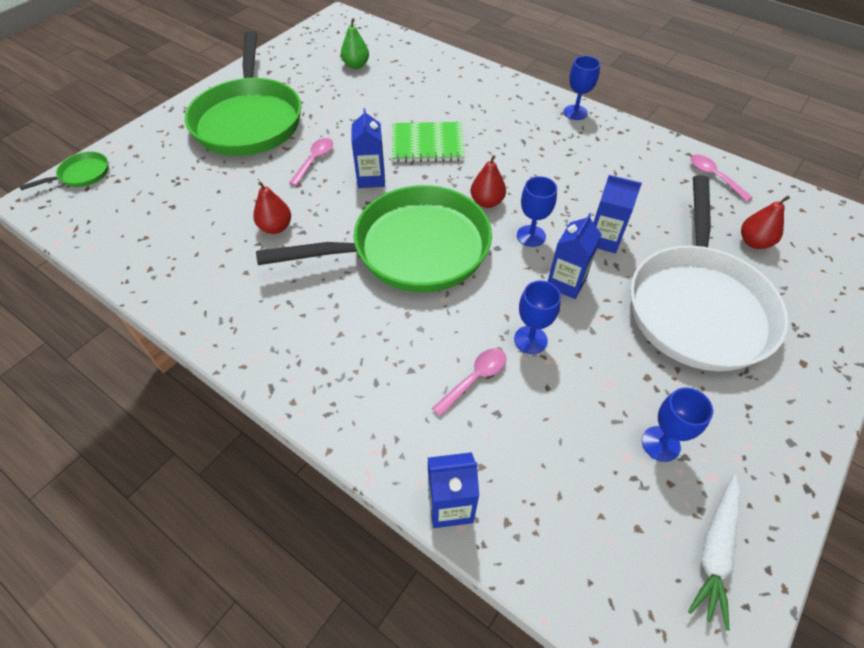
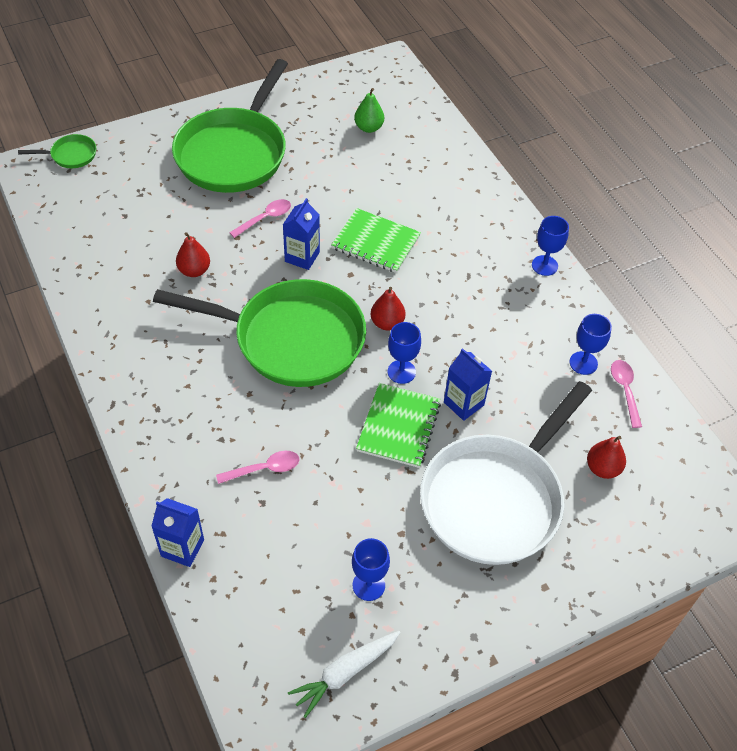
camera: 25 degrees right, 0 degrees up
blue goblet [514,281,561,354] -> blue goblet moved to [569,314,612,375]
blue carton [548,213,602,299] -> green notebook [356,383,441,468]

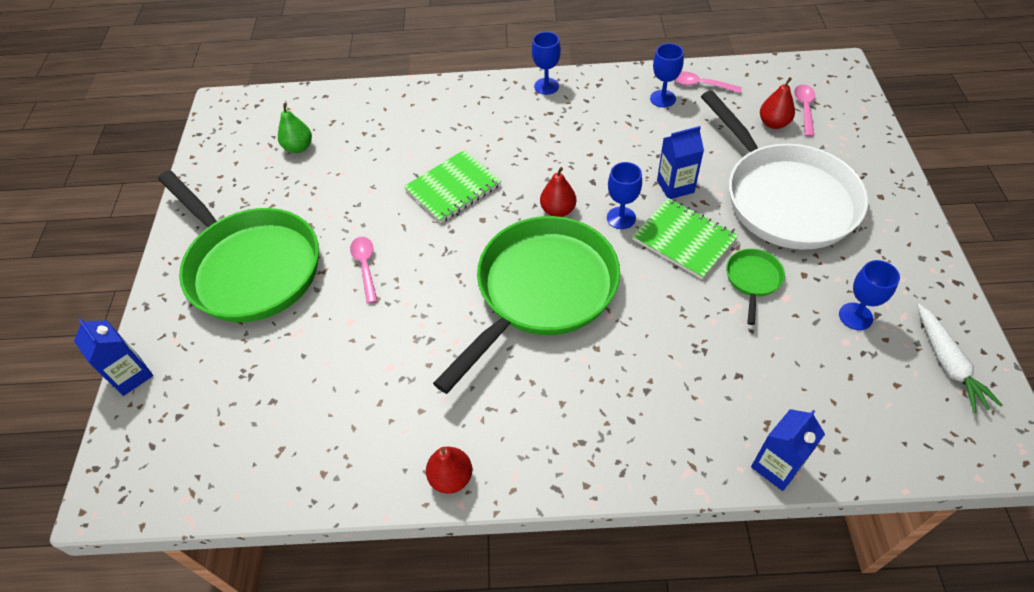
camera: 60 degrees left, 0 degrees up
green pan [18,134,96,168] -> green pan moved to [726,249,785,325]
red pear [176,232,210,277] -> red pear moved to [426,447,472,494]
pink spoon [216,451,299,484] -> pink spoon moved to [794,84,815,137]
blue carton [283,198,320,270] -> blue carton moved to [74,319,153,396]

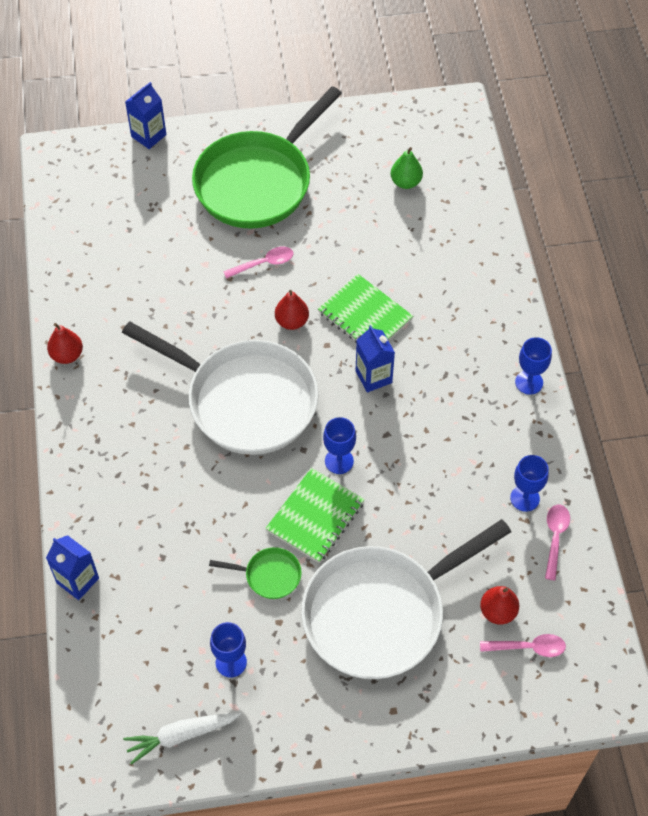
camera: 80 degrees right, 5 degrees up
green pan [433,216,620,394] -> white pan [122,321,318,455]
red pear [540,167,576,217] -> red pear moved to [275,290,309,330]
blue carton [657,126,704,199] -> blue carton moved to [356,325,395,392]

